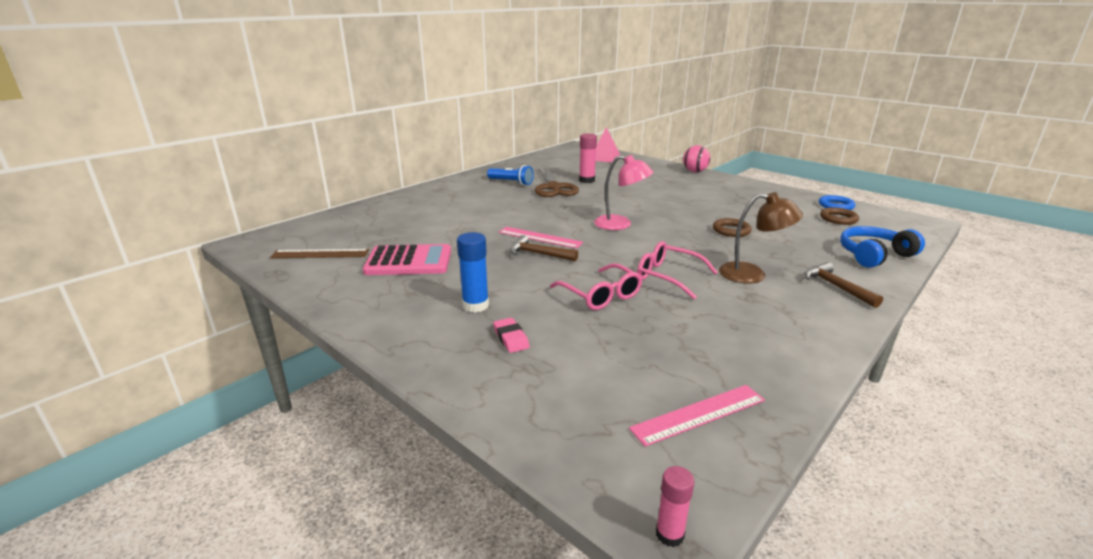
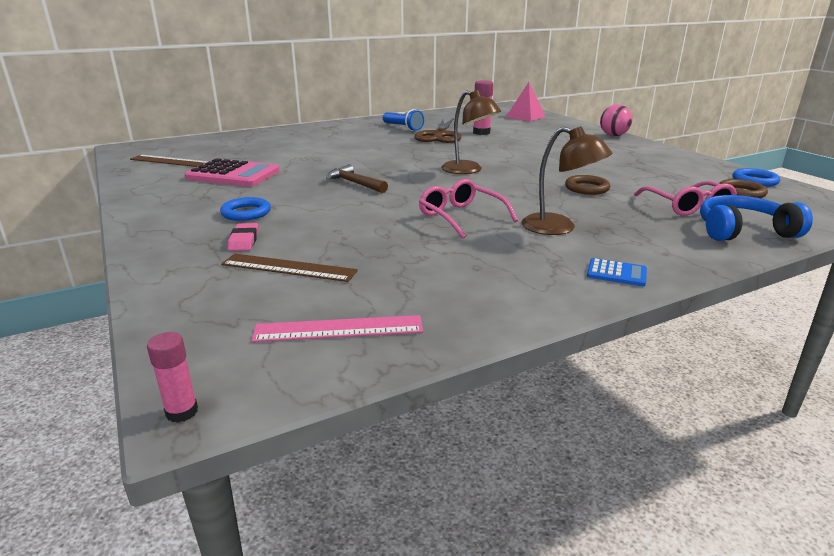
camera: 20 degrees right, 0 degrees up
blue glue stick [457,232,489,313] -> blue ring [220,197,271,221]
pink ruler [499,227,583,249] -> none
pink glasses [550,264,642,310] -> pink glasses moved to [634,181,737,216]
pink lamp [594,155,654,230] -> brown lamp [441,90,501,174]
brown hammer [804,262,883,308] -> none
none -> brown ruler [221,254,358,282]
none -> blue calculator [587,258,647,286]

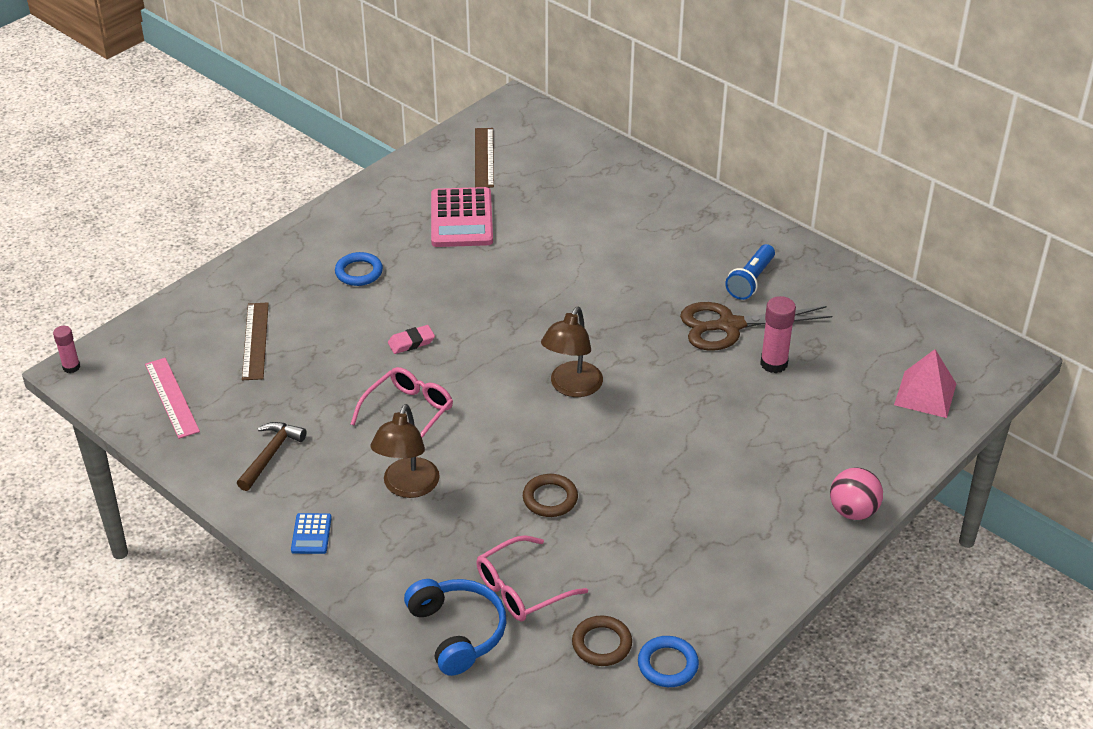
camera: 70 degrees right, 15 degrees up
pink eraser [228,223,258,251] -> pink eraser moved to [388,325,435,354]
brown hammer [326,164,388,193] -> brown hammer moved to [237,422,306,491]

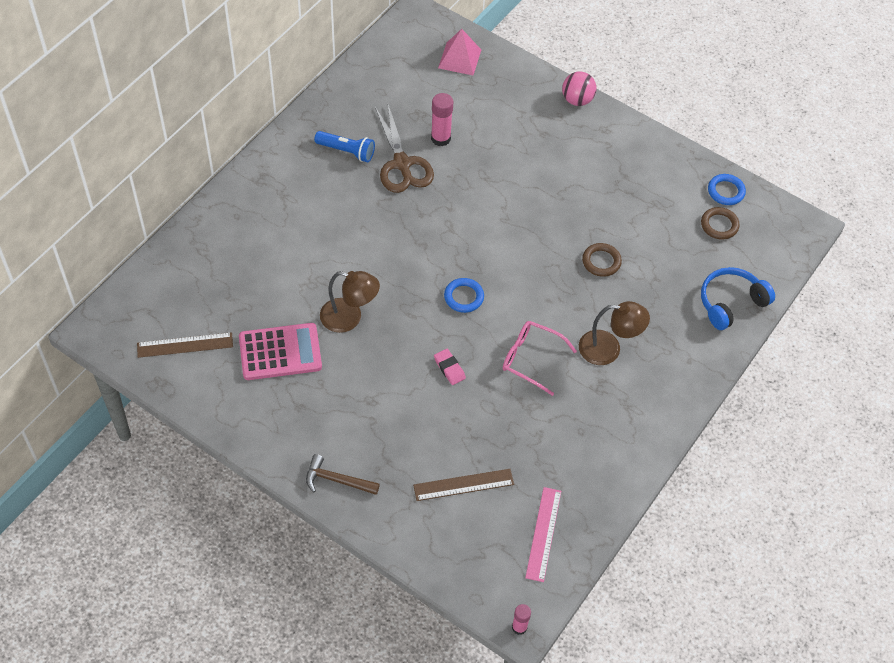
camera: 100 degrees left, 15 degrees up
pink ruler [145,358,200,439] -> pink ruler turned 45 degrees counterclockwise [525,487,561,582]
brown hammer [237,422,306,491] -> brown hammer moved to [306,454,380,495]
blue calculator [291,513,332,554] -> none
blue ring [335,252,383,286] -> blue ring moved to [444,278,484,313]
pink glasses [476,535,588,622] -> none
brown lamp [541,307,603,397] -> brown lamp moved to [320,271,380,333]

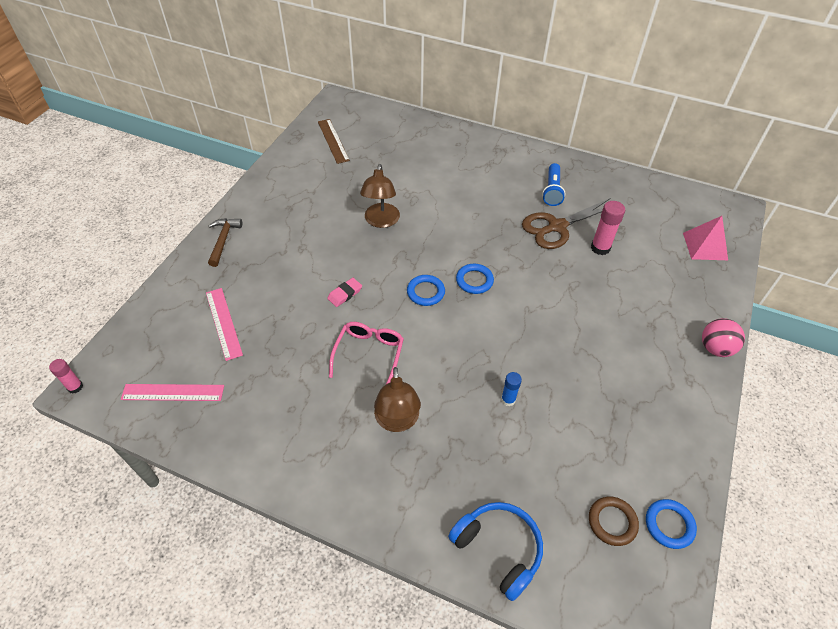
camera: 80 degrees right, 5 degrees down
pink calculator [239,323,322,380] -> none
brown ruler [413,469,514,501] -> pink ruler [206,288,243,361]
brown ring [582,243,622,277] -> blue glue stick [501,372,522,406]
none -> blue ring [456,264,494,294]

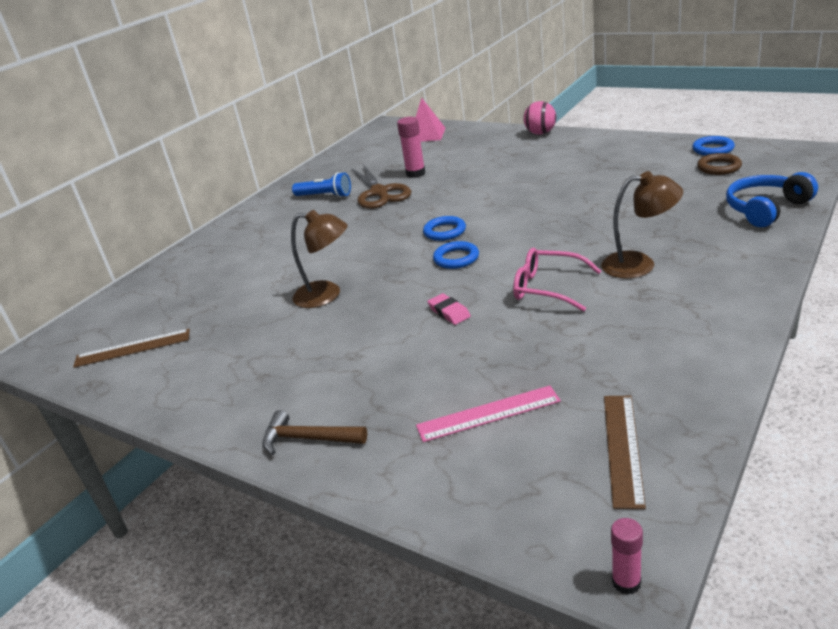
camera: 75 degrees left, 20 degrees down
pink ruler [121,384,224,401] -> brown ruler [604,396,646,509]
blue glue stick [501,372,522,406] -> none

